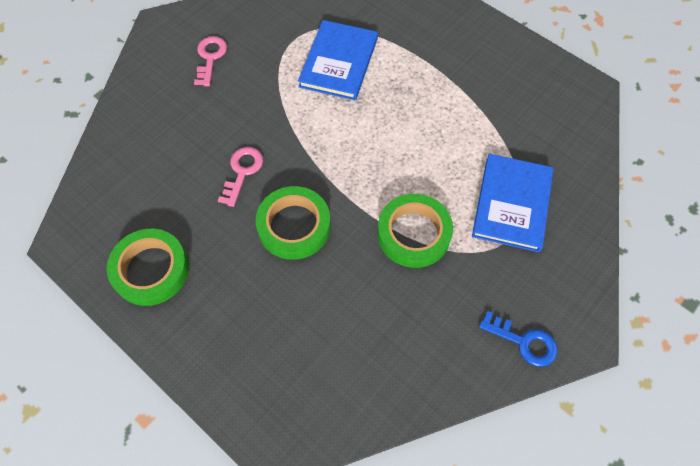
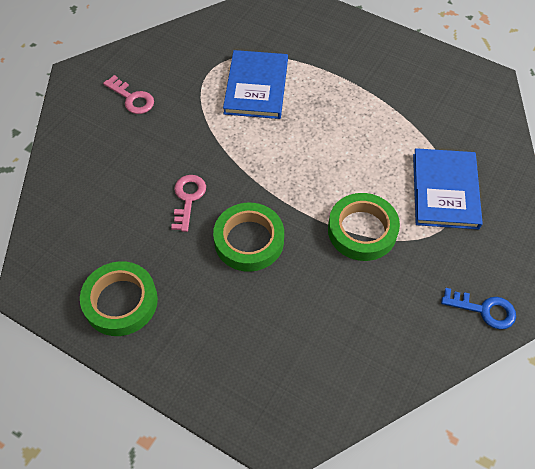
camera: 10 degrees left, 5 degrees down
pink key [194,36,227,86] -> pink key turned 135 degrees clockwise [103,75,154,114]

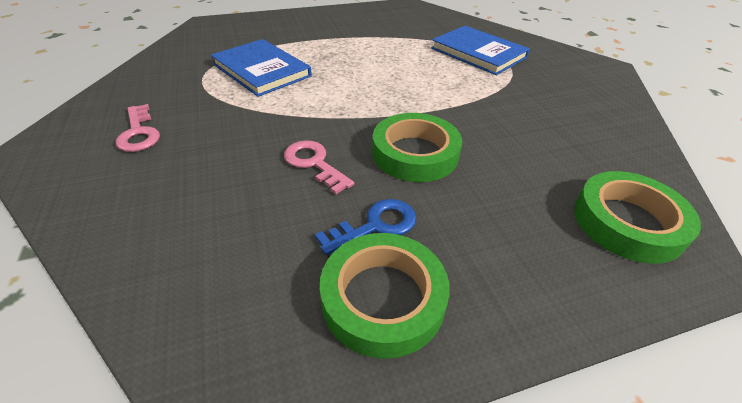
camera: 50 degrees left, 15 degrees down
pink key [103,75,154,114] -> pink key turned 75 degrees clockwise [116,104,160,152]
green tape [328,193,400,261] -> green tape moved to [574,171,701,264]
blue key [441,288,516,329] -> blue key moved to [315,199,416,255]

